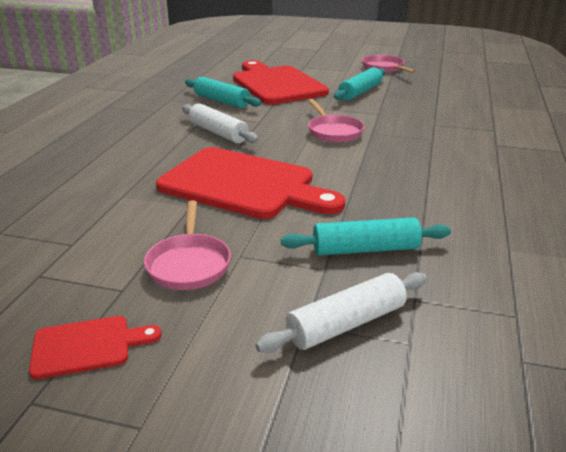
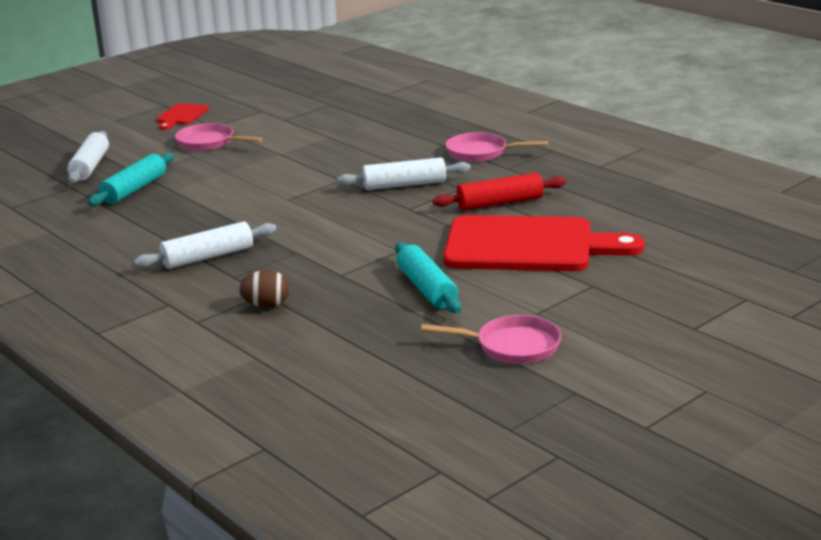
camera: 125 degrees right, 5 degrees down
red cutting board [156,147,346,219] -> none
turquoise rolling pin [185,77,262,108] -> red rolling pin [433,173,566,210]
pink pan [308,99,365,143] -> pink pan moved to [445,132,548,162]
none -> white rolling pin [134,221,276,269]
none -> brown egg [238,270,289,308]

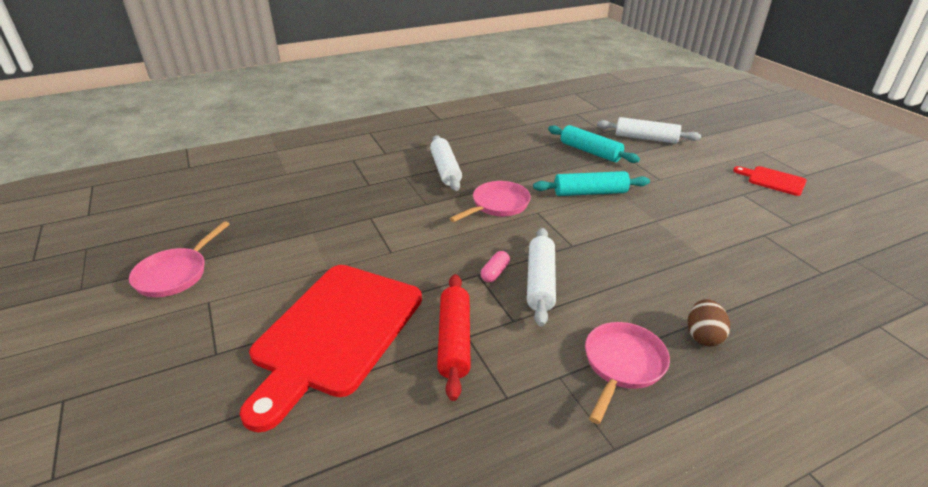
camera: 105 degrees right, 10 degrees up
pink pan [175,123,263,151] -> pink pan moved to [449,181,531,222]
brown egg [238,270,289,308] -> brown egg moved to [688,299,730,347]
turquoise rolling pin [395,242,461,313] -> turquoise rolling pin moved to [533,171,650,196]
none -> pink capsule [481,251,510,282]

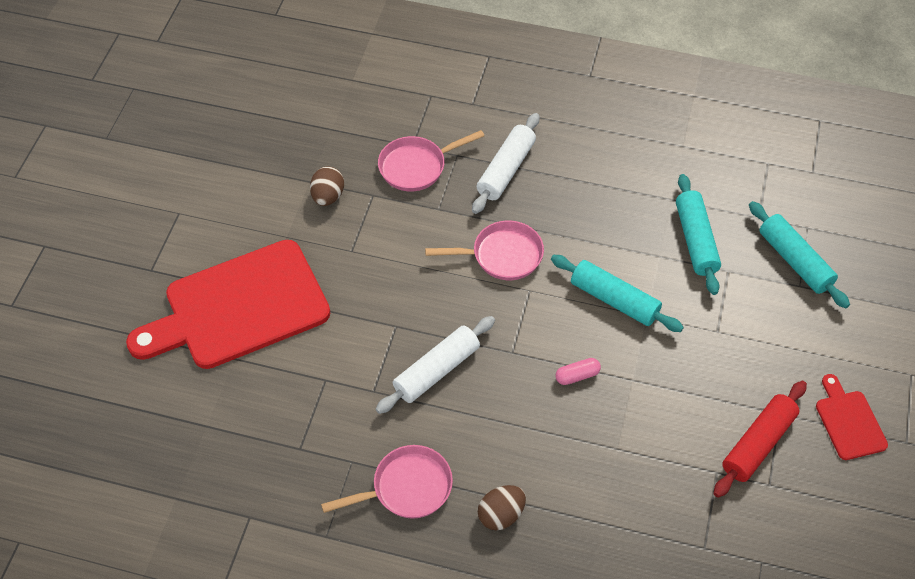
camera: 40 degrees right, 20 degrees up
pink pan [129,221,230,297] -> pink pan moved to [378,130,484,191]
red rolling pin [437,274,471,401] -> red rolling pin moved to [714,381,807,497]
pink capsule [481,251,510,282] -> pink capsule moved to [556,358,601,385]
white rolling pin [597,117,701,144] -> turquoise rolling pin [749,201,850,308]
none -> brown egg [310,166,344,206]

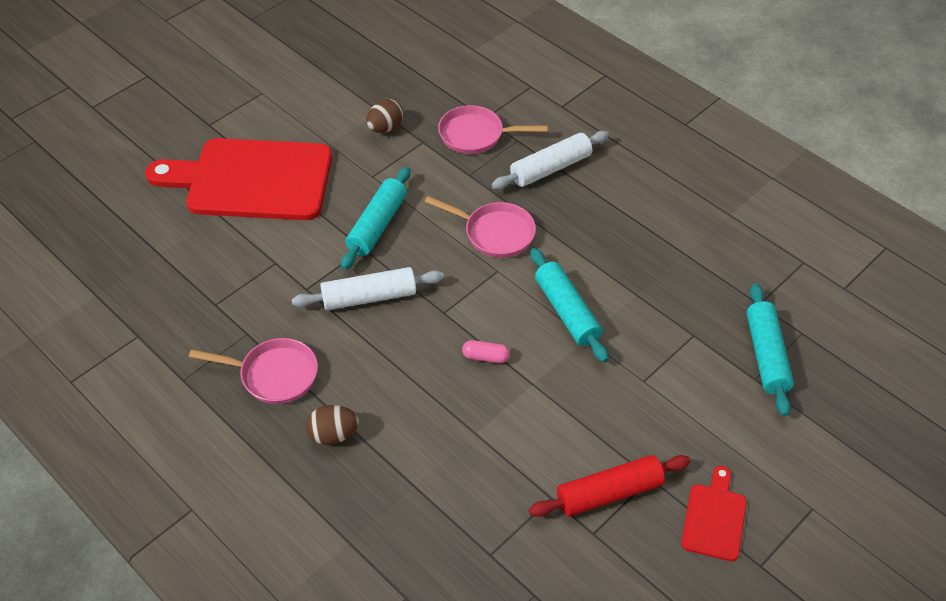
camera: 30 degrees right, 5 degrees down
turquoise rolling pin [676,174,721,295] -> turquoise rolling pin moved to [341,167,410,270]

